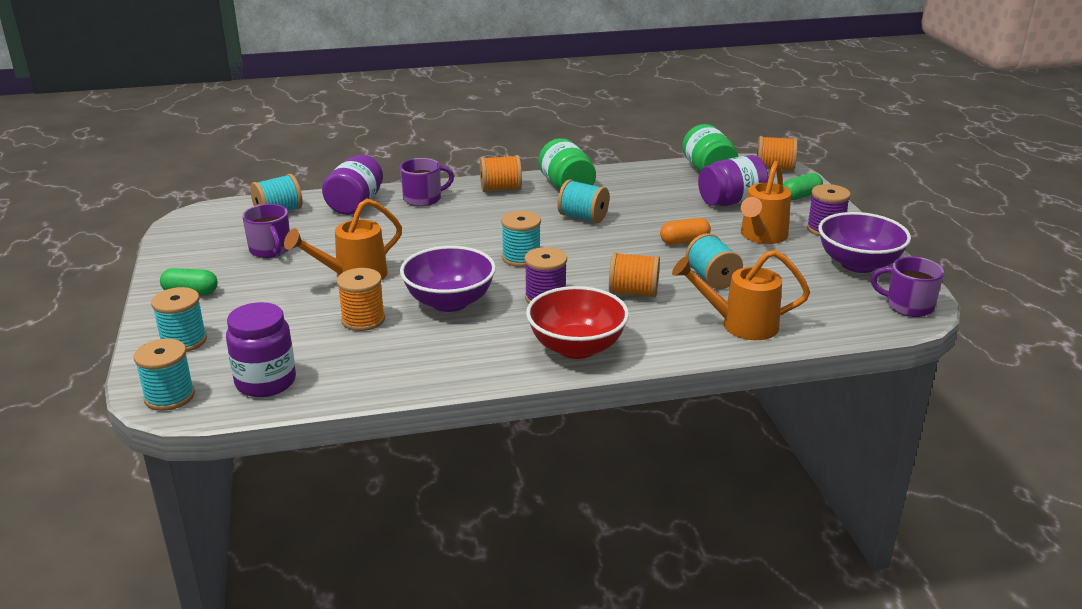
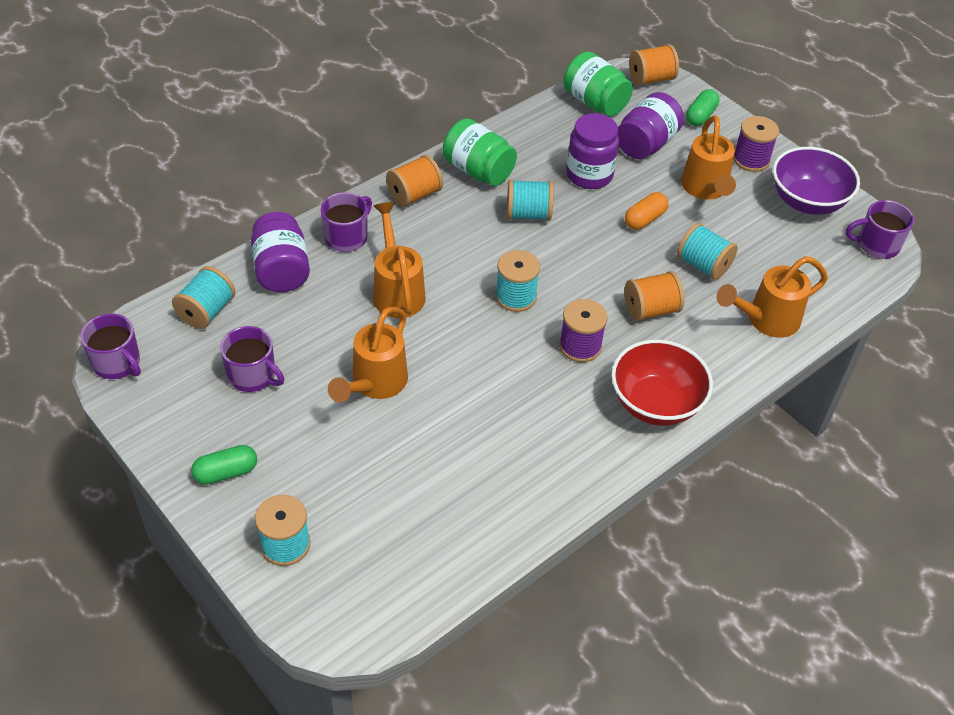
camera: 30 degrees left, 20 degrees up
turquoise spool [134,339,195,411] -> none
purple jar [226,302,296,397] -> purple jar moved to [566,113,619,189]
orange spool [337,268,385,331] -> none
purple bowl [400,246,496,312] -> none
none -> purple mug [80,314,141,379]
none -> orange watering can [373,202,426,318]

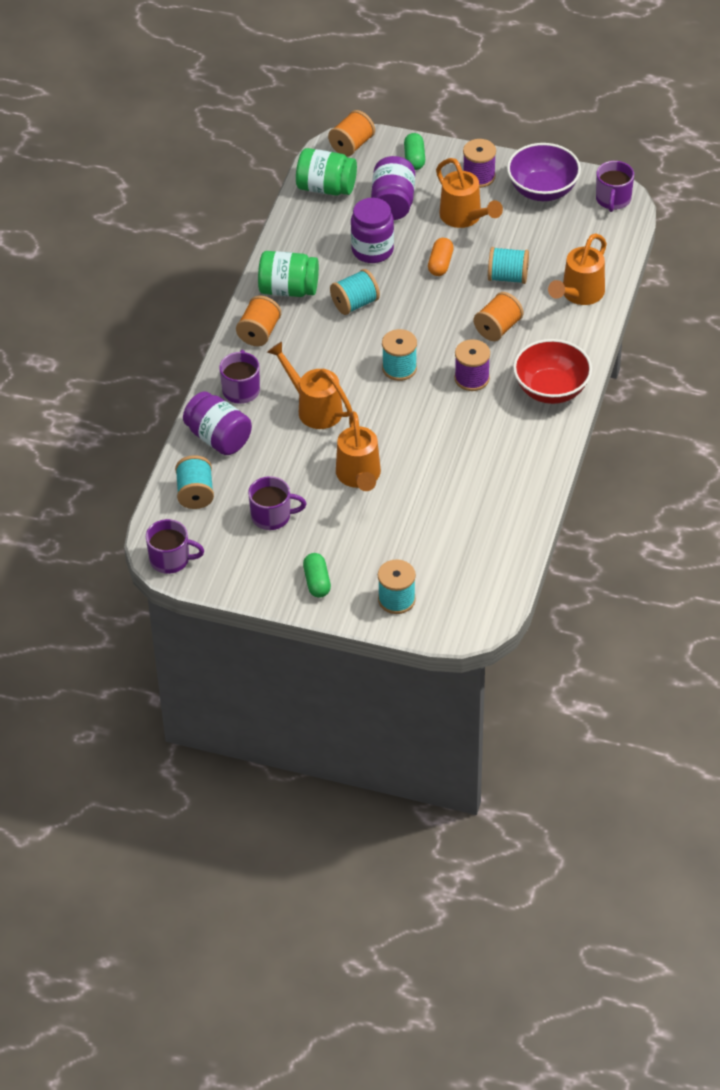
camera: 30 degrees left, 0 degrees up
green capsule [191,445,257,485] -> green capsule turned 45 degrees counterclockwise [303,553,331,598]
purple mug [846,200,914,259] -> purple mug turned 45 degrees counterclockwise [596,161,634,212]

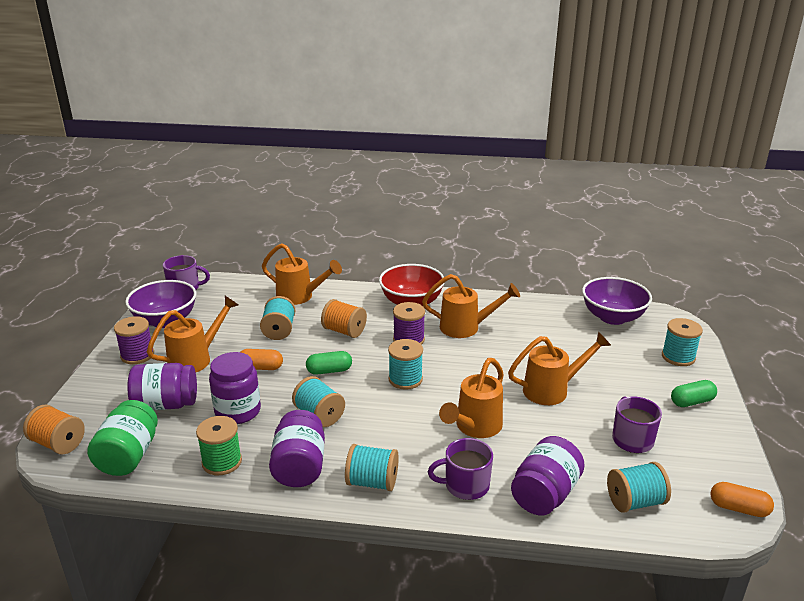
camera: 100 degrees left, 20 degrees down
purple mug [146,519,204,574] -> orange capsule [711,482,774,517]
orange spool [236,296,281,346] -> turquoise spool [345,444,399,491]
green jar [258,251,319,297] -> purple jar [269,410,325,487]
green capsule [404,133,425,170] -> green capsule moved to [306,351,352,375]
none -> green spool [196,416,242,475]
none -> orange watering can [422,274,520,338]
none -> purple bowl [582,277,652,325]

